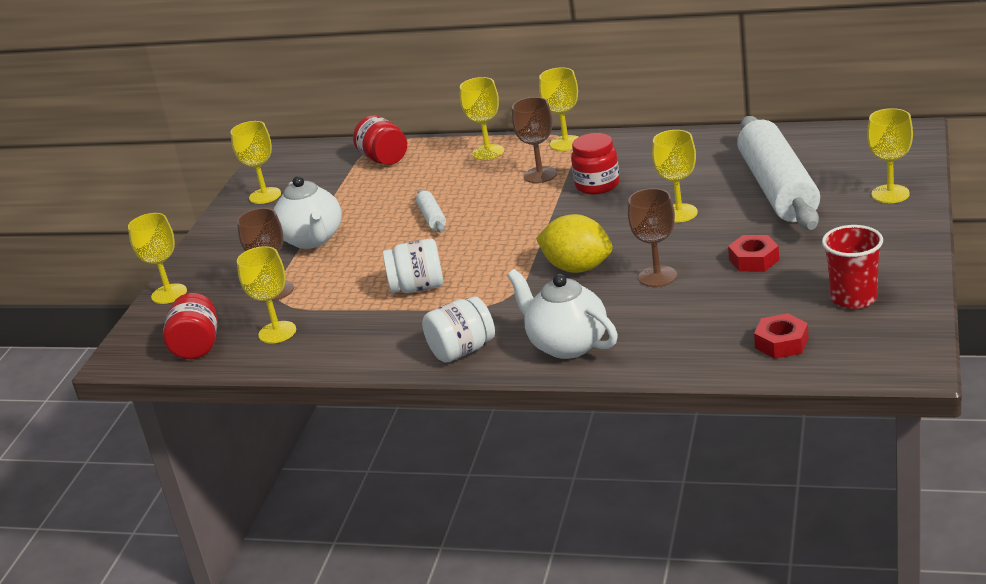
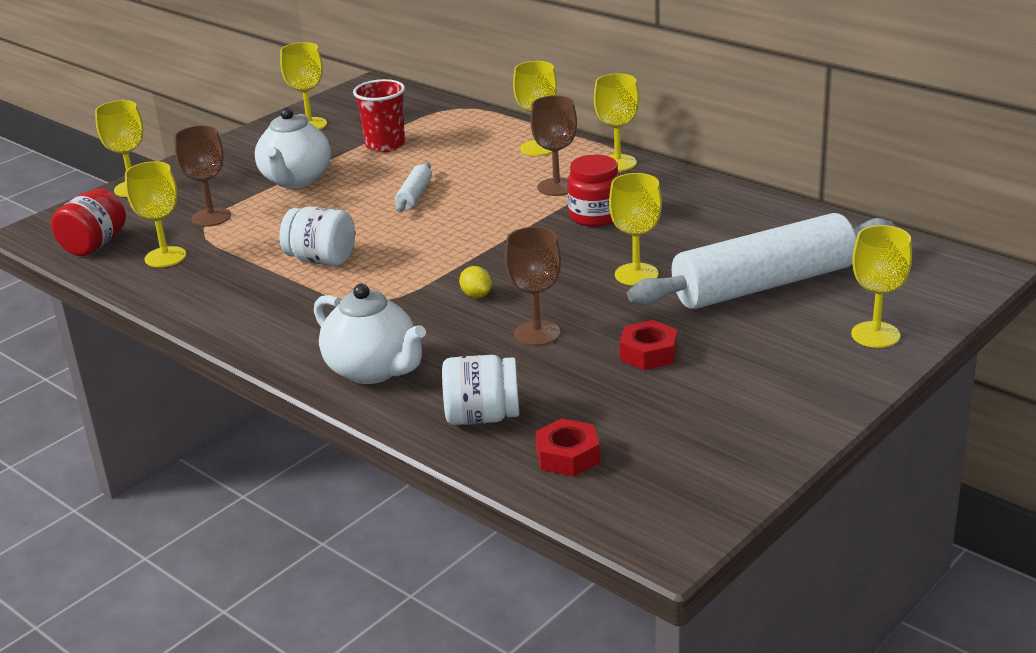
camera: 25 degrees right, 0 degrees up
red jar [353,115,407,165] -> none
white jar [422,296,495,362] -> white jar moved to [442,355,519,425]
white teapot [507,269,618,359] -> white teapot turned 150 degrees clockwise [314,284,426,384]
yellow lemon [536,214,612,273] -> yellow lemon [459,266,492,298], size x0.46
white rolling pin [737,116,820,230] -> white rolling pin turned 45 degrees clockwise [627,213,894,309]
red cup [822,225,883,309] -> red cup moved to [353,79,405,152]

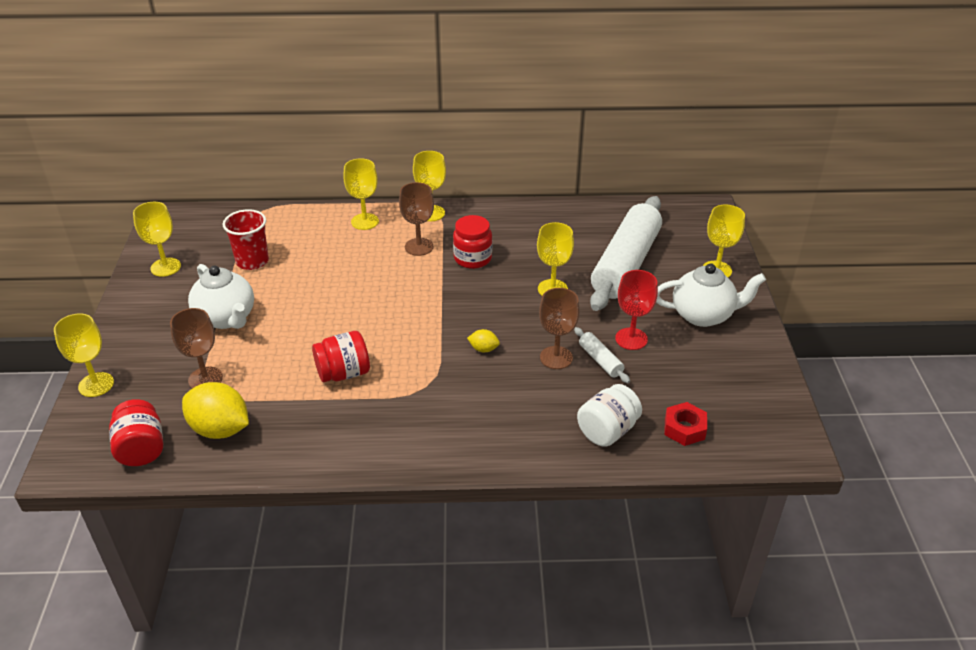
camera: 45 degrees left, 10 degrees up
yellow goblet [125,161,186,267] -> yellow lemon [182,382,249,439]
white jar [280,206,355,266] -> red jar [312,331,370,382]
white teapot [314,284,426,384] -> white teapot moved to [656,263,766,327]
white rolling pin [395,162,432,212] -> white rolling pin moved to [574,327,630,383]
red nut [619,320,677,370] -> red goblet [615,270,658,350]

